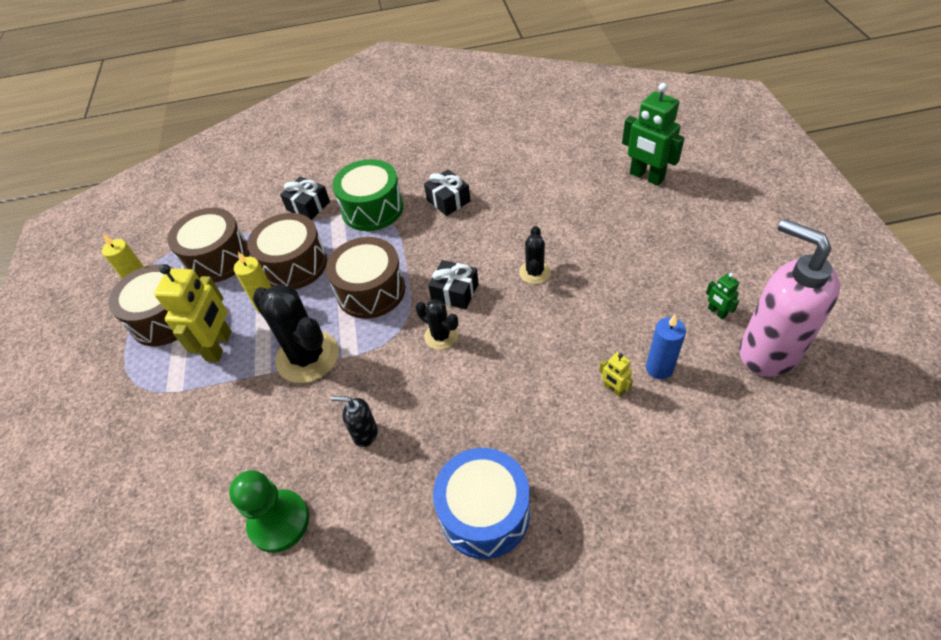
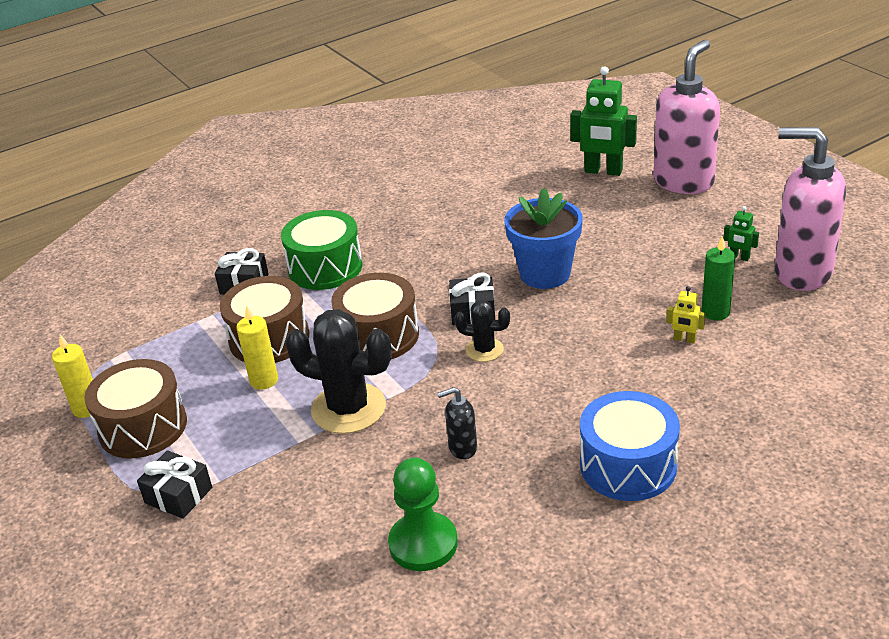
camera: 25 degrees left, 15 degrees down
yellow robot [154,264,232,362] -> none
brown drum [167,208,250,283] -> none
black gift [424,169,471,216] -> black gift moved to [137,450,212,519]
black cactus [519,226,551,284] -> blue flower pot [504,188,582,289]
blue candle [646,315,686,379] -> green candle [702,236,735,320]
none -> pink soap dispenser [654,40,720,194]

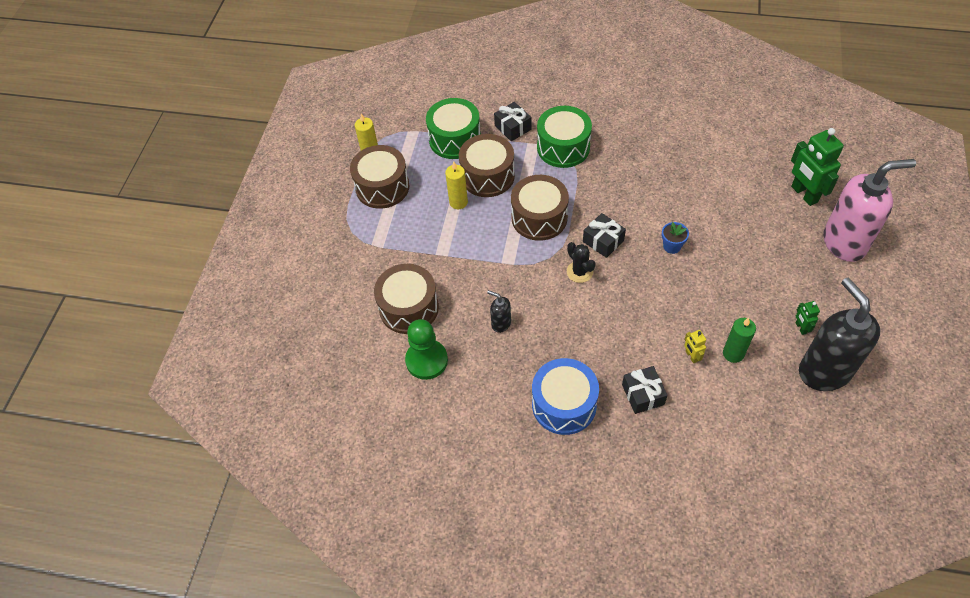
camera: 45 degrees right, 20 degrees up
black gift [137,450,212,519] -> black gift moved to [622,366,668,414]
black cactus [285,309,392,434] -> none
blue flower pot [504,188,582,289] -> blue flower pot [662,222,689,254], size x0.47
pink soap dispenser [775,127,846,291] -> black soap dispenser [799,278,880,391]
none -> brown drum [374,264,439,334]
none -> green drum [426,98,481,159]

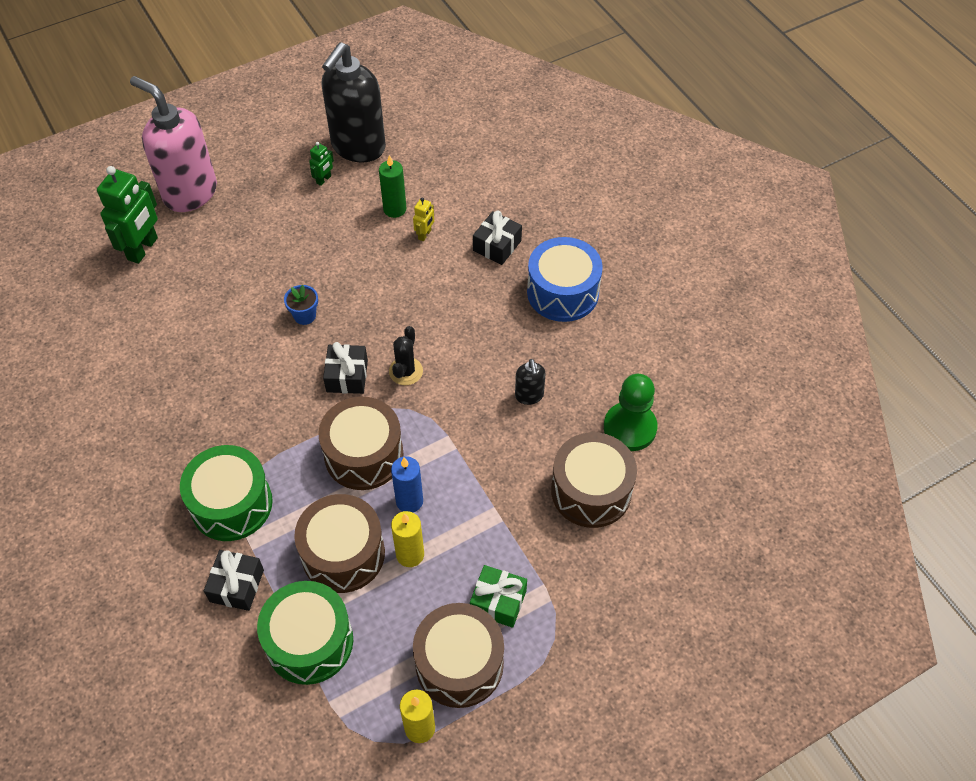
camera: 135 degrees left, 0 degrees up
none -> blue candle [391,456,423,512]
none -> green gift [470,565,527,628]

